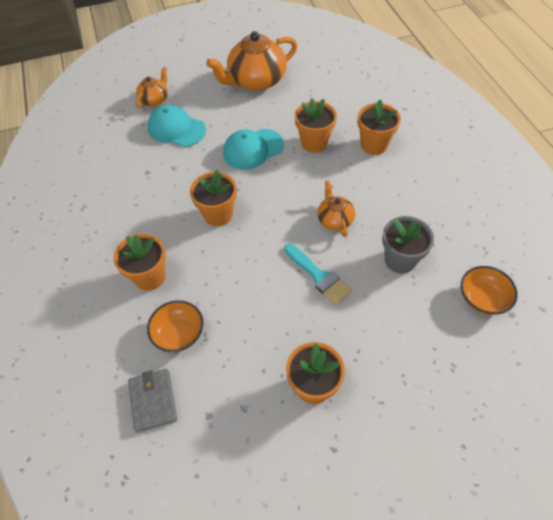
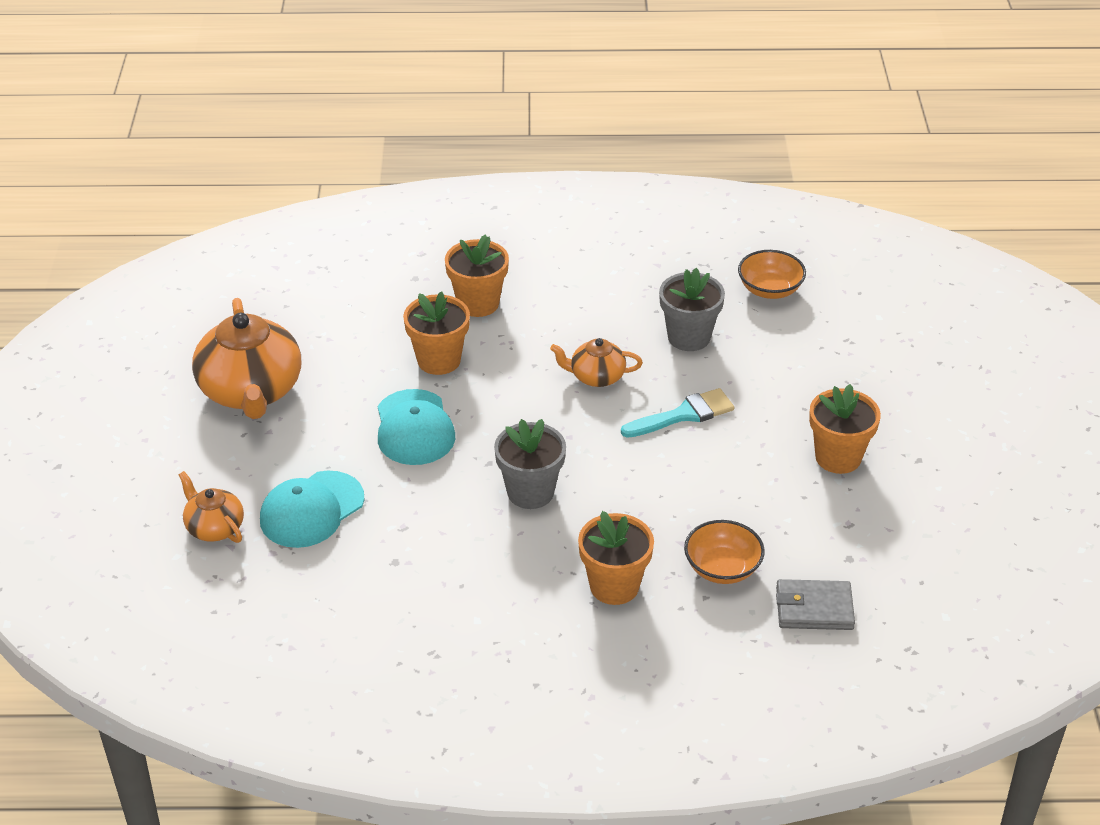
camera: 75 degrees left, 15 degrees down
orange flower pot [190,170,237,227] -> grey flower pot [494,419,566,509]

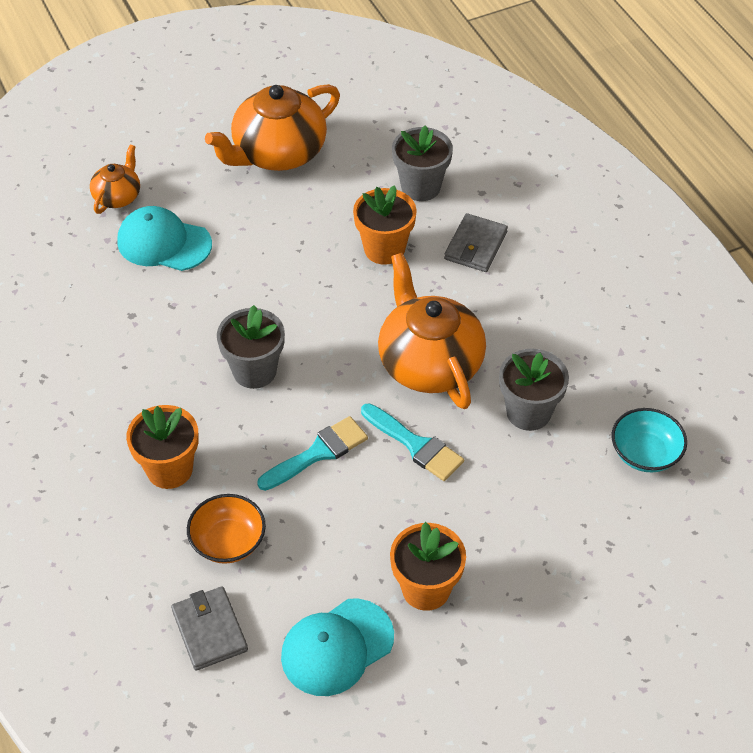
camera: 65 degrees right, 10 degrees up
turquoise cap [378,389,455,465] -> turquoise cap moved to [281,599,394,696]
orange flower pot [445,234,509,317] -> grey wallet [444,213,508,272]
orange teapot [550,338,643,387] -> orange teapot [378,253,486,409], size x1.94
orange bowl [738,250,806,299] -> turquoise bowl [611,408,687,472]
none -> turquoise brush [257,416,368,491]
none -> grey flower pot [392,125,453,201]

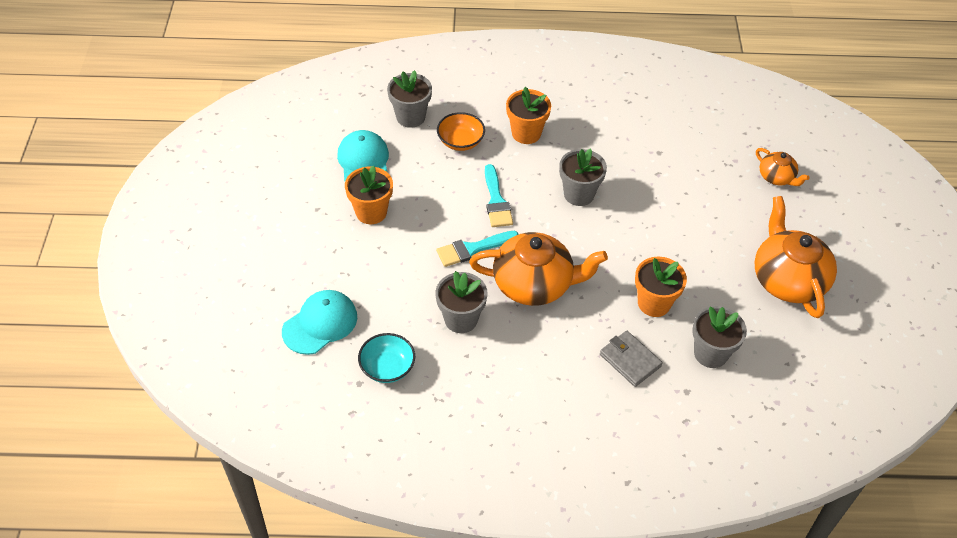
camera: 115 degrees right, 0 degrees up
turquoise cap [117,206,212,271] -> turquoise cap moved to [282,290,357,355]
grey wallet [171,586,248,671] -> grey flower pot [387,70,432,128]

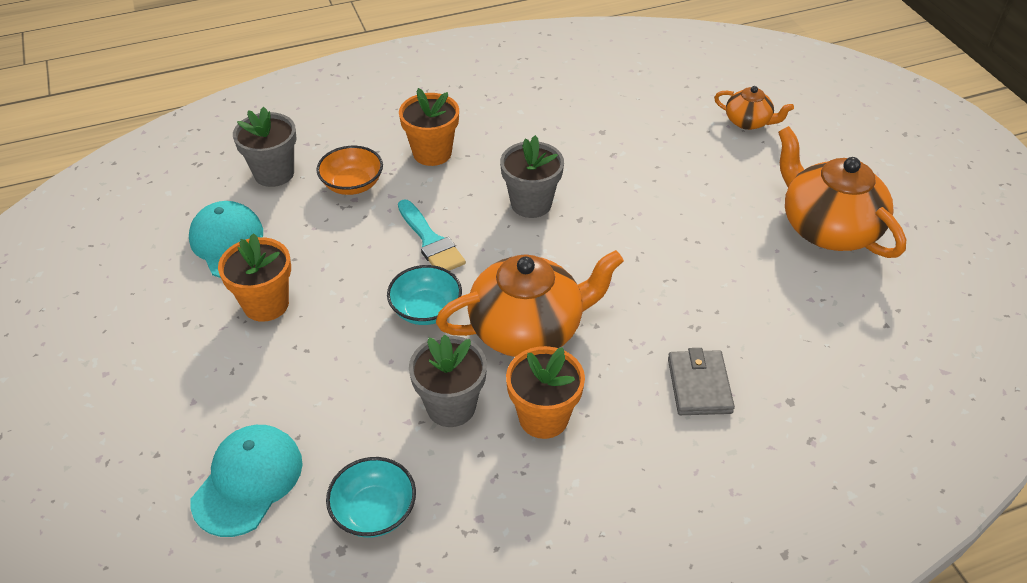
camera: 20 degrees left, 5 degrees down
turquoise brush [436,231,519,267] -> turquoise bowl [387,265,462,325]
grey wallet [600,331,663,387] -> grey wallet turned 60 degrees clockwise [668,348,735,415]
orange flower pot [635,257,687,317] -> orange flower pot moved to [506,346,585,439]
grey flower pot [692,306,747,368] -> none

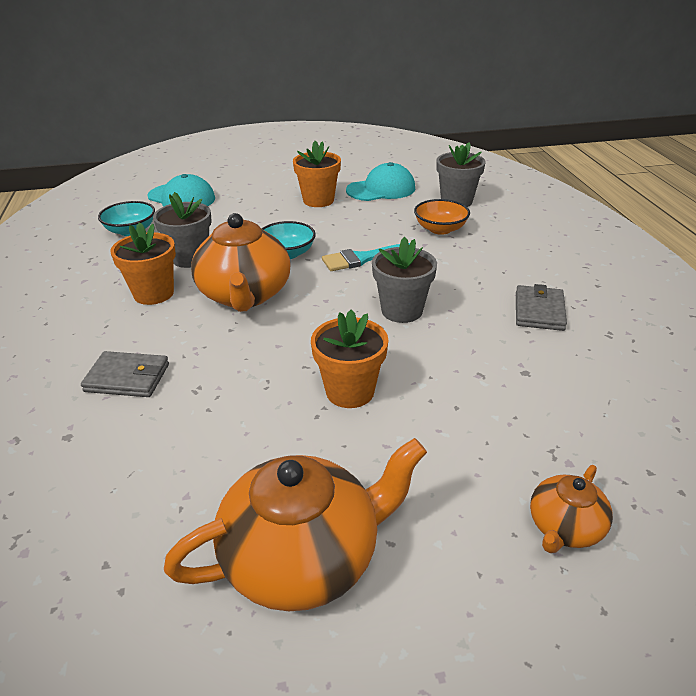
camera: 100 degrees right, 10 degrees down
orange flower pot [399,88,459,166] -> orange flower pot moved to [311,309,388,408]
none -> grey wallet [516,284,567,331]

